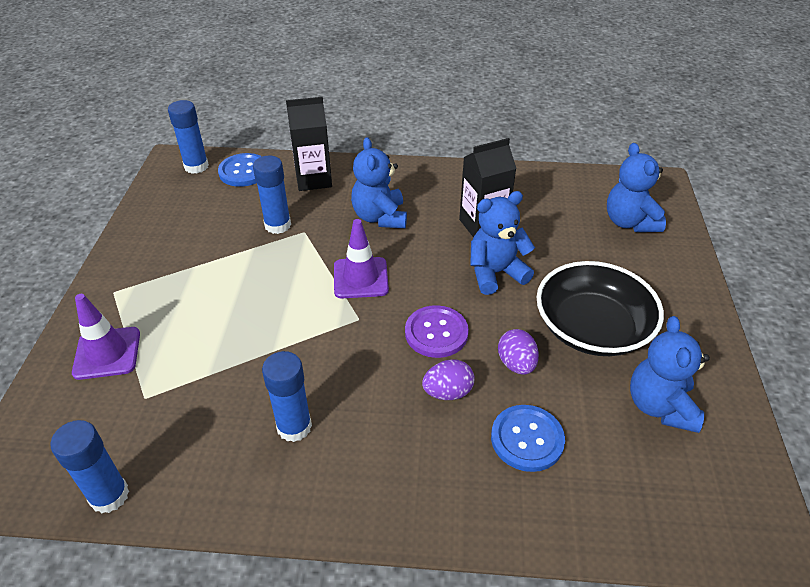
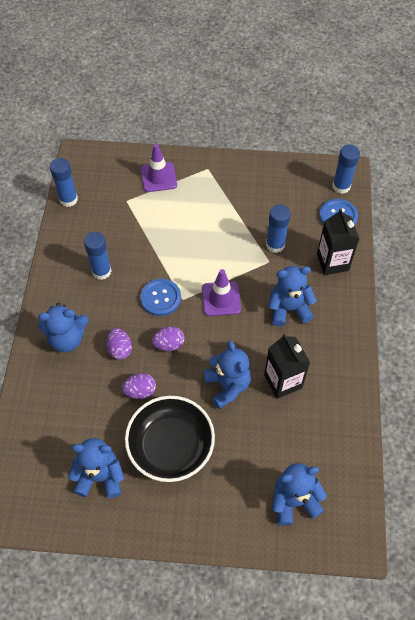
camera: 90 degrees right, 15 degrees up
purple button [405,305,469,358] -> purple egg [152,326,185,351]
blue button [491,405,565,472] -> blue button moved to [140,279,181,316]
none -> blue teddy bear [38,303,88,352]

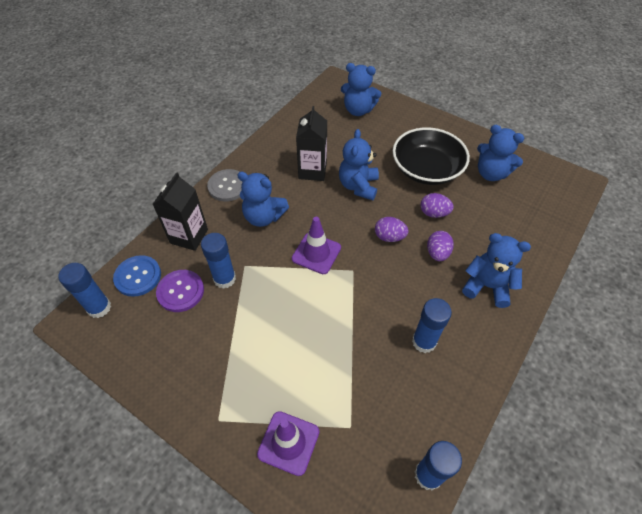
camera: 150 degrees left, 5 degrees down
blue button [140,279,181,316] -> none
none -> purple button [156,270,204,312]
none -> grey button [207,169,242,202]

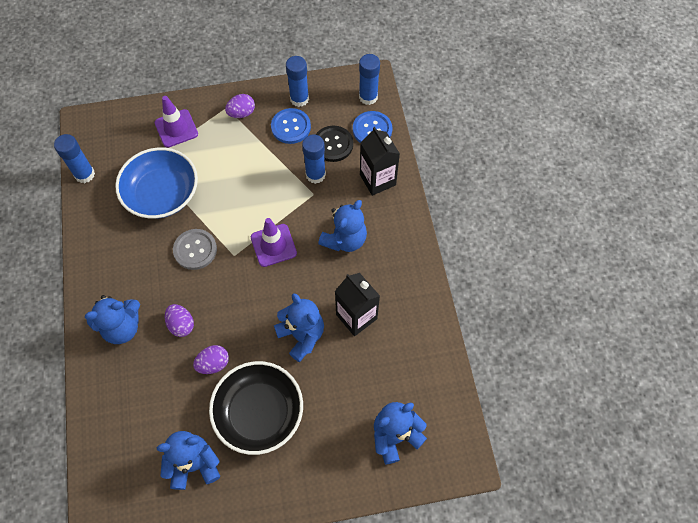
camera: 135 degrees right, 10 degrees up
purple button [156,270,204,312] -> black button [316,126,353,162]
grey button [207,169,242,202] -> grey button moved to [173,229,217,270]
blue teddy bear [237,172,289,227] -> blue teddy bear turned 150 degrees clockwise [318,200,367,252]
purple egg [375,217,408,242] -> purple egg moved to [225,94,255,118]
blue glue stick [412,298,452,353] -> blue glue stick moved to [286,56,309,107]
none -> blue bowl [115,147,198,218]
none -> blue button [271,108,311,144]

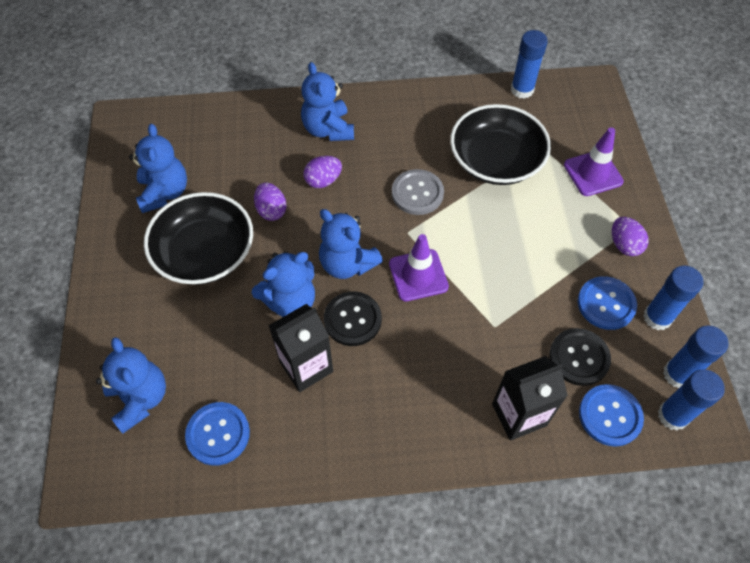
camera: 95 degrees right, 5 degrees down
blue bowl [115,147,198,218] -> black bowl [450,104,551,185]
blue glue stick [302,135,326,184] -> blue glue stick moved to [663,325,728,388]
blue teddy bear [318,200,367,252] -> blue teddy bear moved to [319,209,383,279]
none -> blue button [185,402,250,466]
none -> black button [324,291,382,346]

